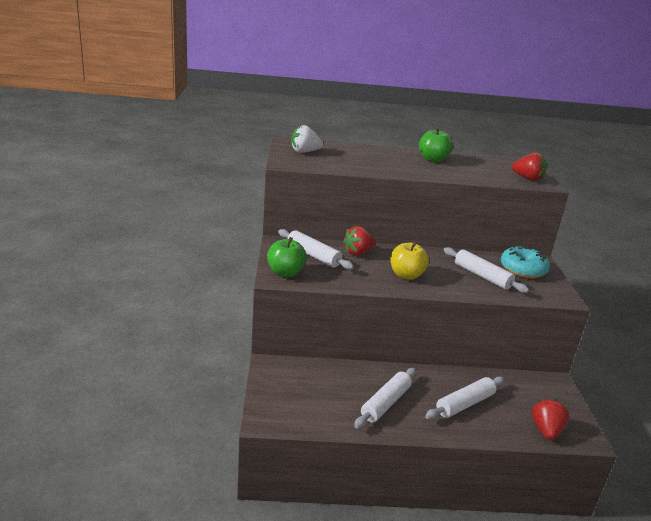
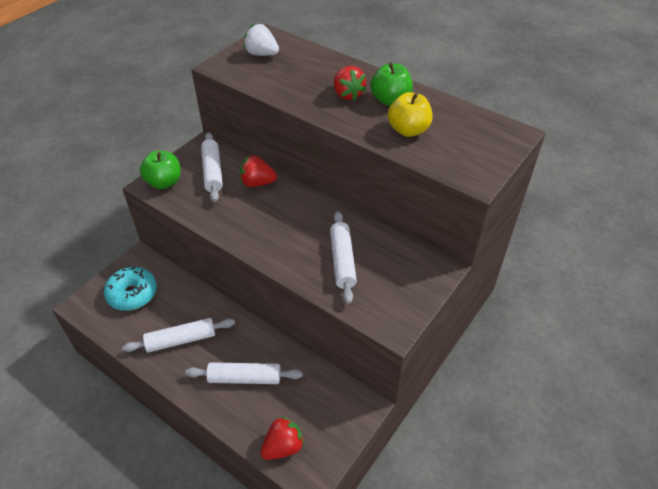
camera: 40 degrees right, 20 degrees up
yellow apple [390,241,429,280] -> yellow apple moved to [388,92,432,137]
turquoise donut [501,245,550,278] -> turquoise donut moved to [104,267,157,311]
red strawberry [512,152,546,181] -> red strawberry moved to [334,66,366,101]

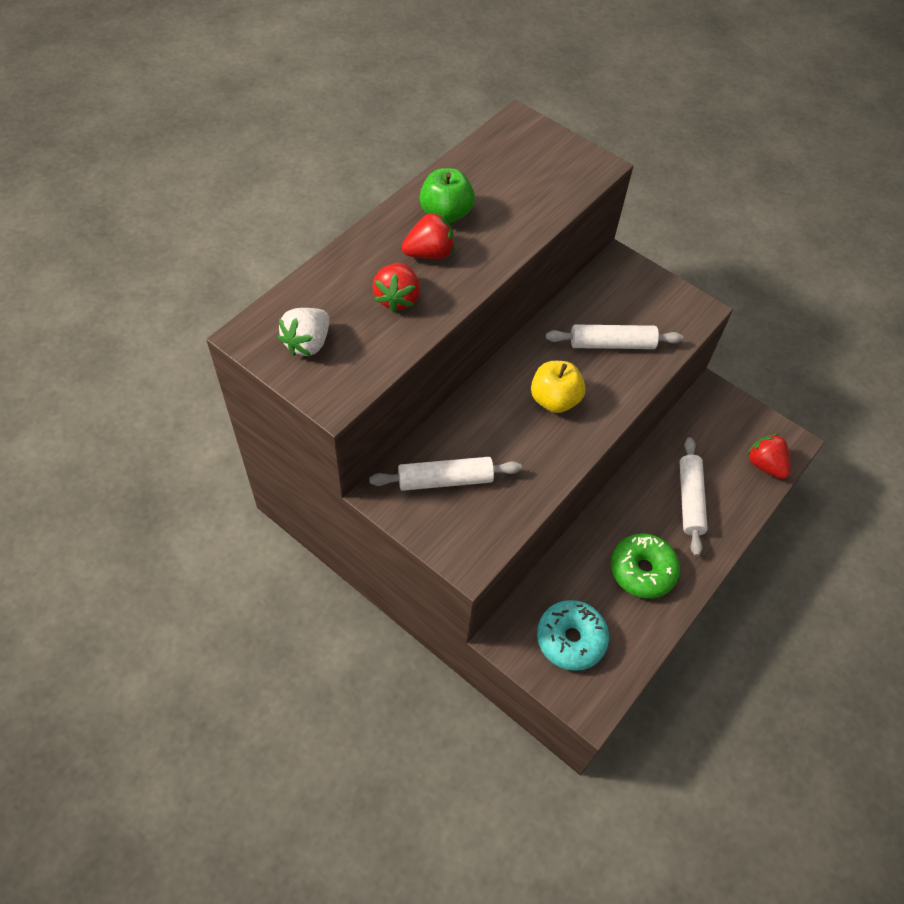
camera: 90 degrees left, 10 degrees up
white rolling pin [122,318,235,353] -> green donut [611,534,680,599]
green apple [140,151,181,189] -> none
red strawberry [240,156,277,187] -> red strawberry moved to [372,263,420,313]
yellow apple [388,92,432,137] -> yellow apple moved to [531,361,585,413]

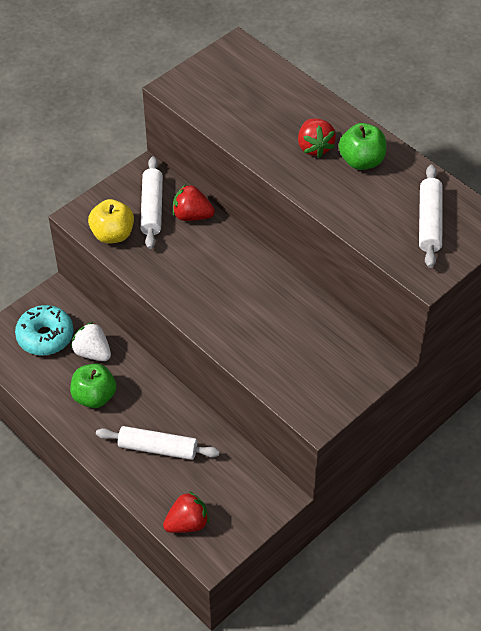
camera: 100 degrees right, 5 degrees down
white strawberry [278,308,330,356] -> white strawberry moved to [71,322,111,361]
red strawberry [372,263,420,313] -> red strawberry moved to [173,184,215,221]
yellow apple [531,361,585,413] -> yellow apple moved to [88,199,134,243]
white rolling pin [546,324,683,349] -> white rolling pin moved to [419,165,443,268]
green donut [611,534,680,599] -> green apple [70,364,116,408]

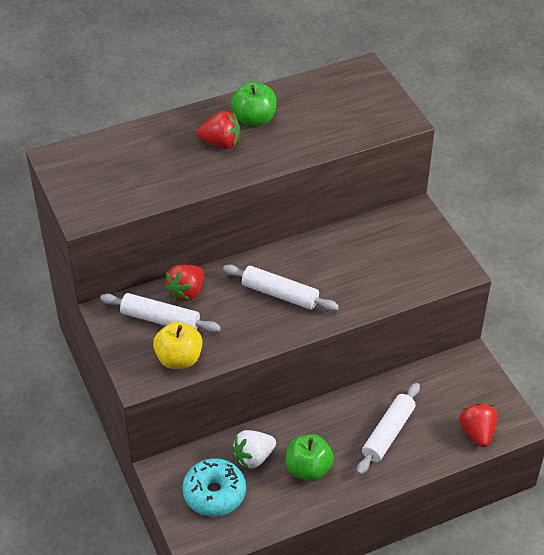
camera: 70 degrees left, 5 degrees down
white rolling pin [419,165,443,268] -> white rolling pin moved to [223,265,339,311]

